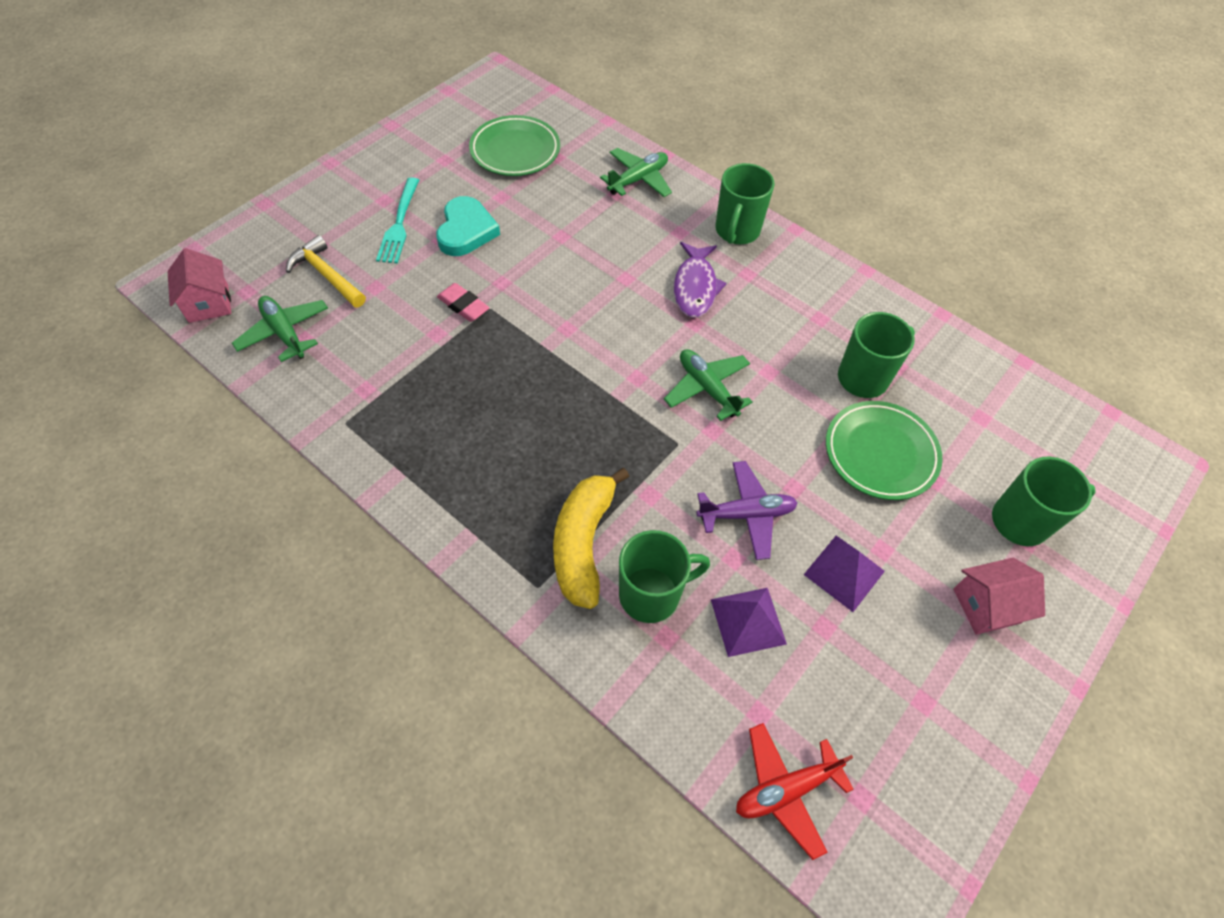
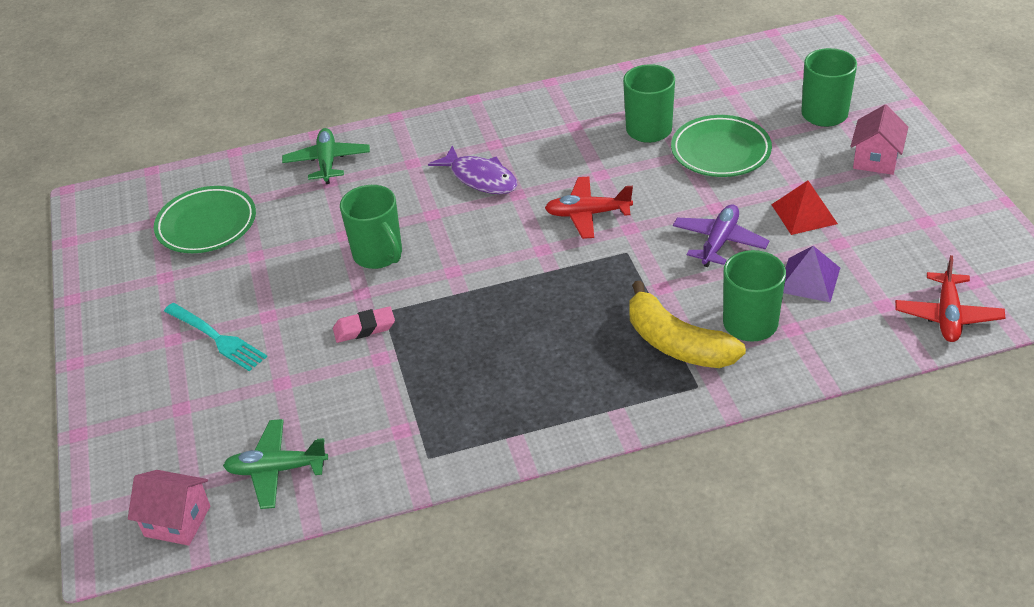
camera: 50 degrees left, 15 degrees down
yellow hammer [286,235,366,307] -> none
turquoise heart [436,196,500,256] -> none
green plane [664,349,753,421] -> red plane [545,176,633,239]
green mug [715,163,775,244] -> green mug moved to [340,185,402,269]
purple pyramid [804,536,885,612] -> red pyramid [771,181,838,235]

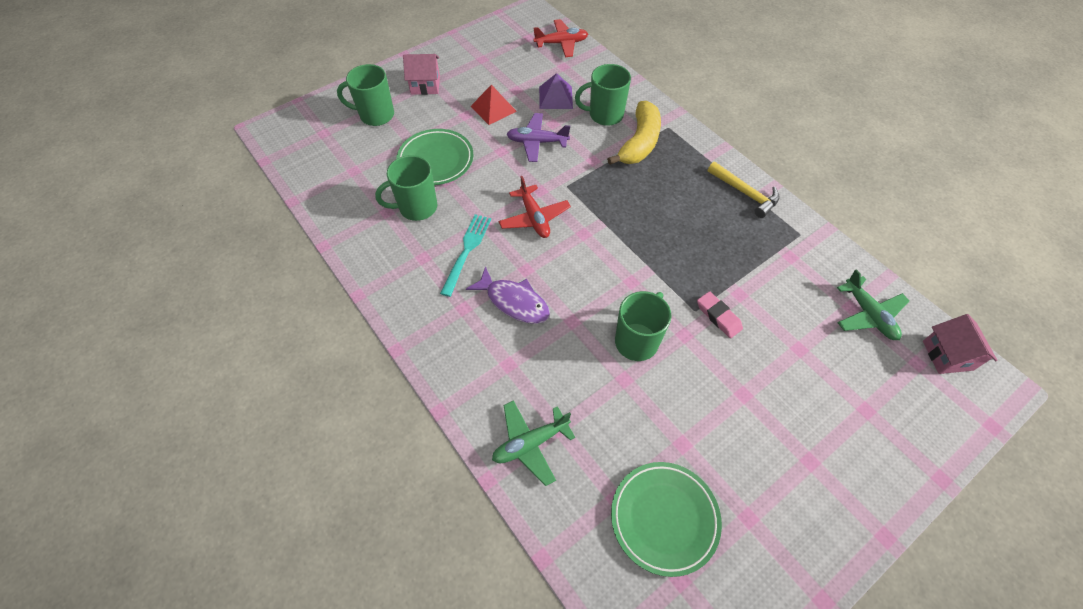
camera: 115 degrees left, 15 degrees up
turquoise fork [164,303,267,371] -> turquoise fork moved to [440,214,491,297]
purple fish [428,145,517,194] -> purple fish turned 105 degrees clockwise [466,266,550,324]
none -> yellow hammer [708,162,780,218]

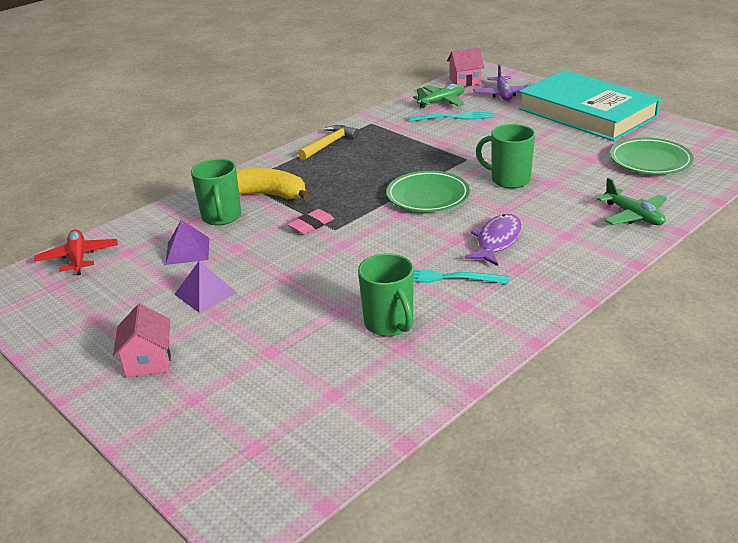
camera: 95 degrees left, 25 degrees down
green mug [337,64,394,126] -> none
green plate [397,129,473,185] -> green plate moved to [386,171,470,212]
red pyramid [471,84,517,125] -> purple pyramid [174,261,237,313]
red plane [499,176,571,238] -> none
purple plane [507,113,570,162] -> purple plane moved to [473,64,530,101]
pink eraser [697,291,743,338] -> pink eraser moved to [288,209,334,234]
none -> turquoise fork [409,110,494,122]
none -> turquoise book [518,70,661,141]

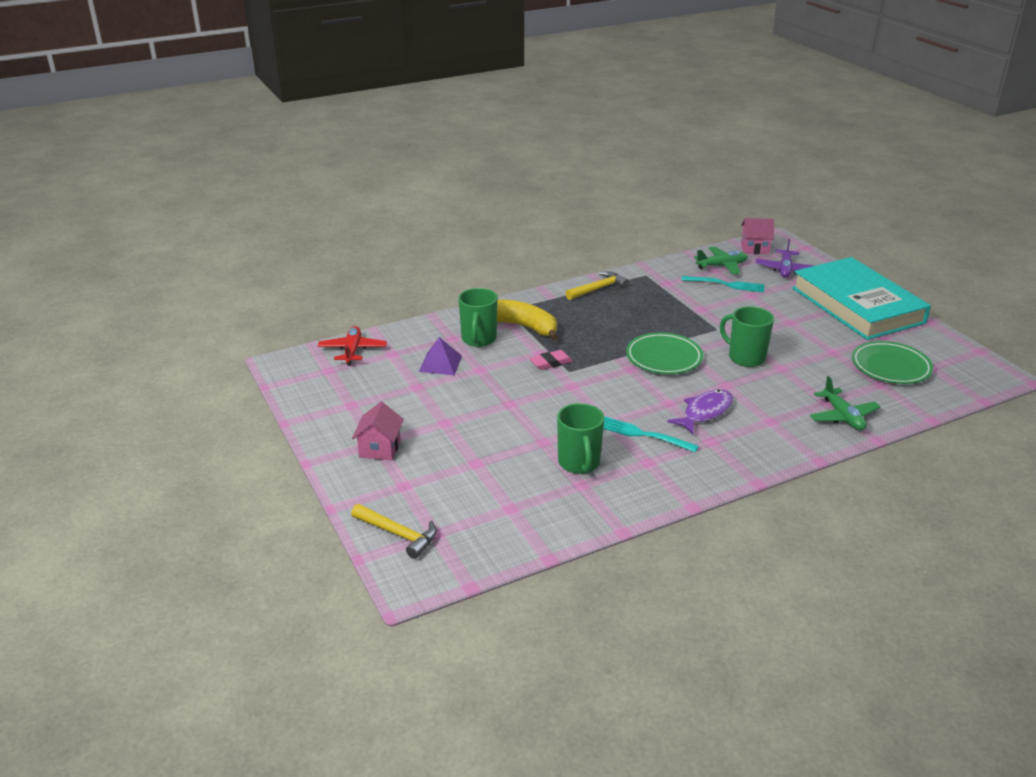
camera: 15 degrees right, 0 degrees up
purple pyramid [174,261,237,313] -> none
none -> yellow hammer [351,504,437,559]

